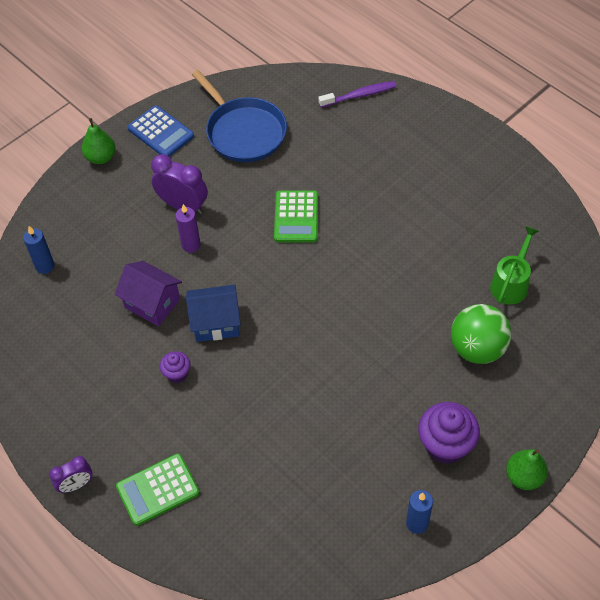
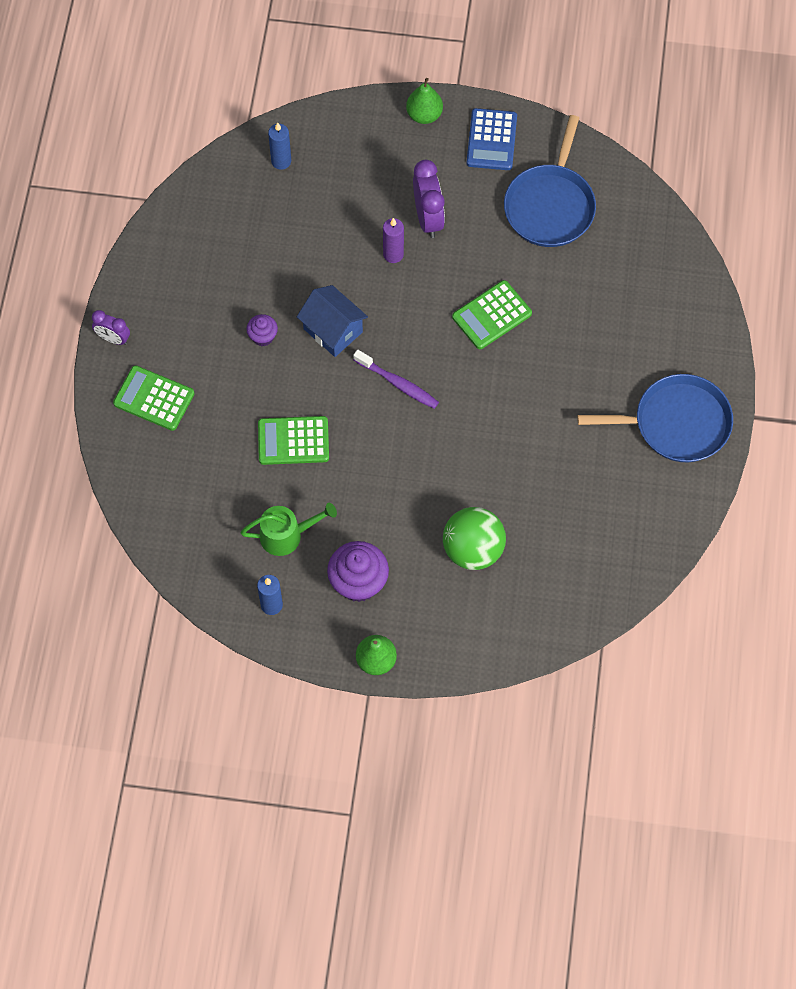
camera: 50 degrees right, 10 degrees up
purple house [115,261,182,326] -> none
purple toothbrush [318,81,397,108] -> purple toothbrush moved to [353,350,439,409]
green watering can [490,226,539,305] -> green watering can moved to [240,503,337,556]
none -> green calculator [258,416,329,465]
none -> blue pan [577,374,733,462]

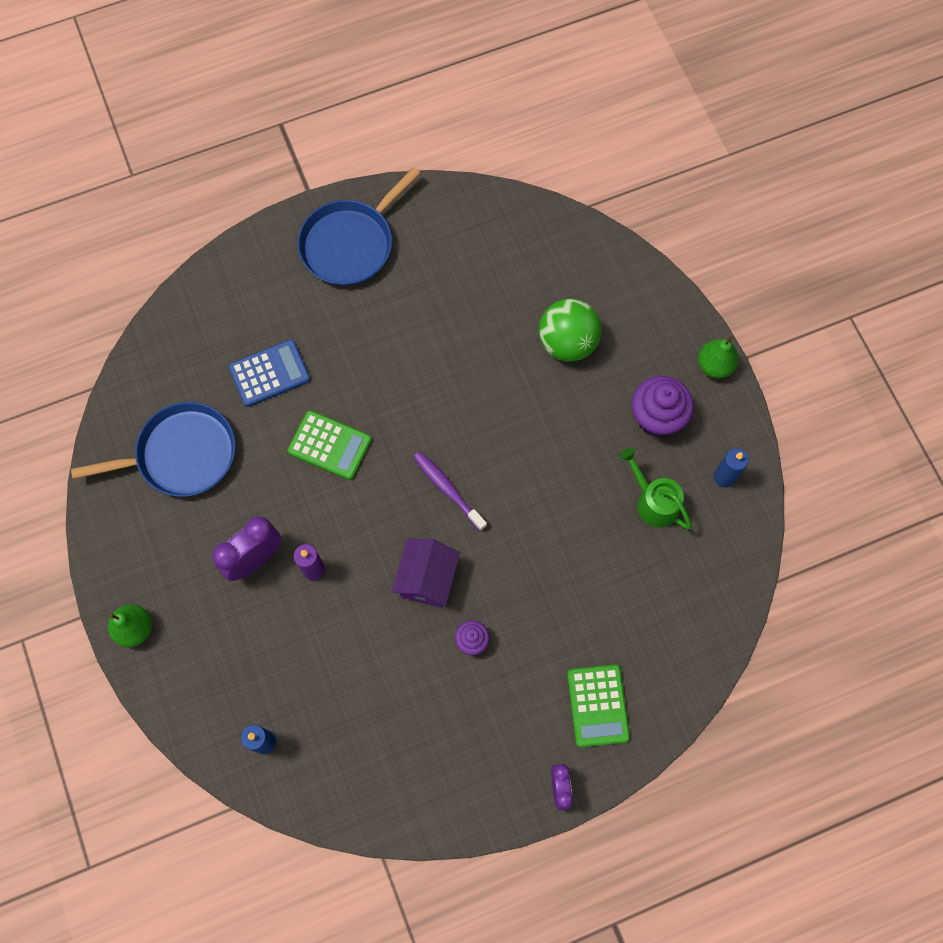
camera: 120 degrees left, 5 degrees up
green calculator [258,416,329,465] -> none
blue house [297,285,368,357] -> purple house [392,539,460,608]
purple toothbrush [353,350,439,409] -> purple toothbrush turned 45 degrees counterclockwise [413,451,487,531]
blue calculator [467,108,517,170] -> blue calculator moved to [229,339,310,407]
blue pan [577,374,733,462] -> blue pan turned 105 degrees counterclockwise [298,167,420,286]

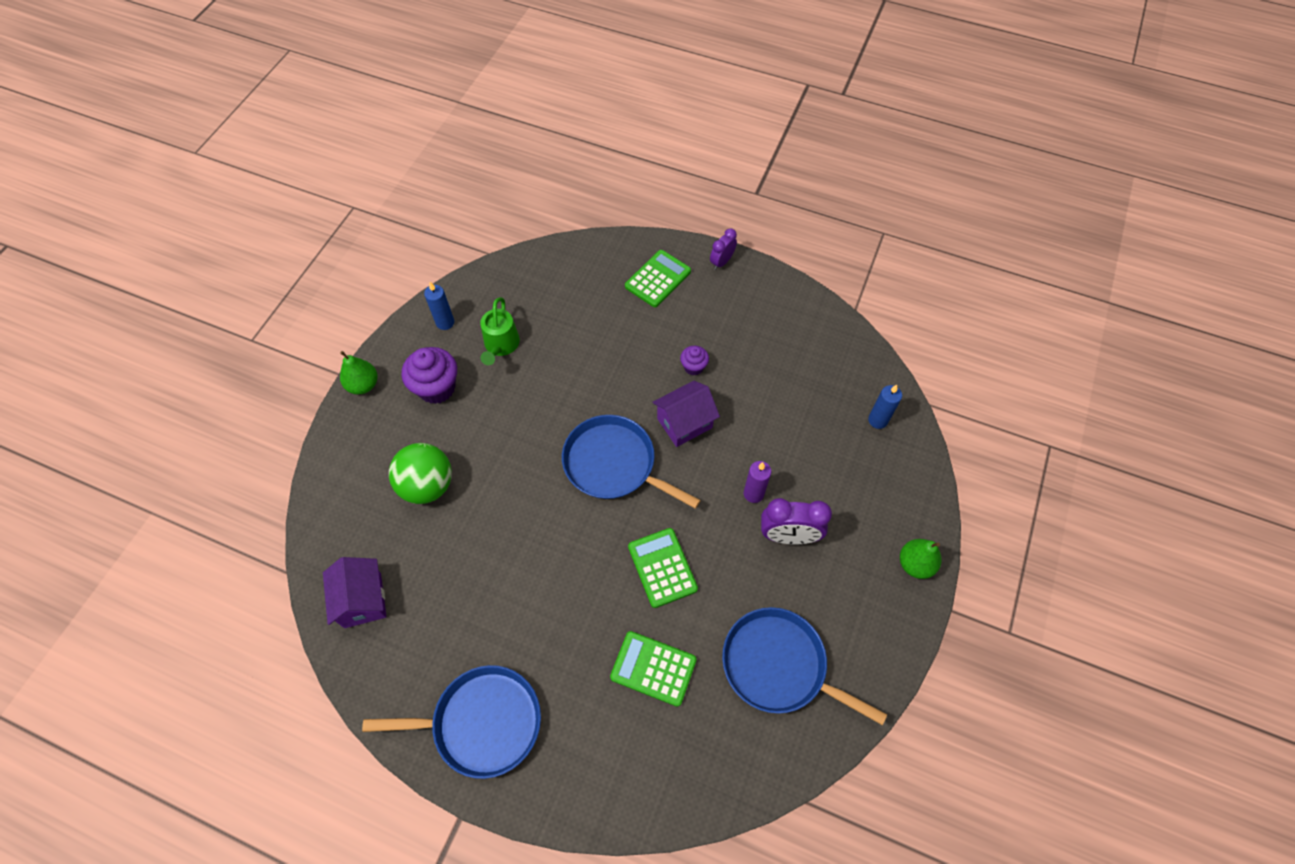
camera: 135 degrees left, 10 degrees down
blue calculator [229,339,310,407] -> green calculator [610,631,697,707]
purple toothbrush [413,451,487,531] -> blue pan [562,415,701,509]
none -> purple house [323,557,387,628]

